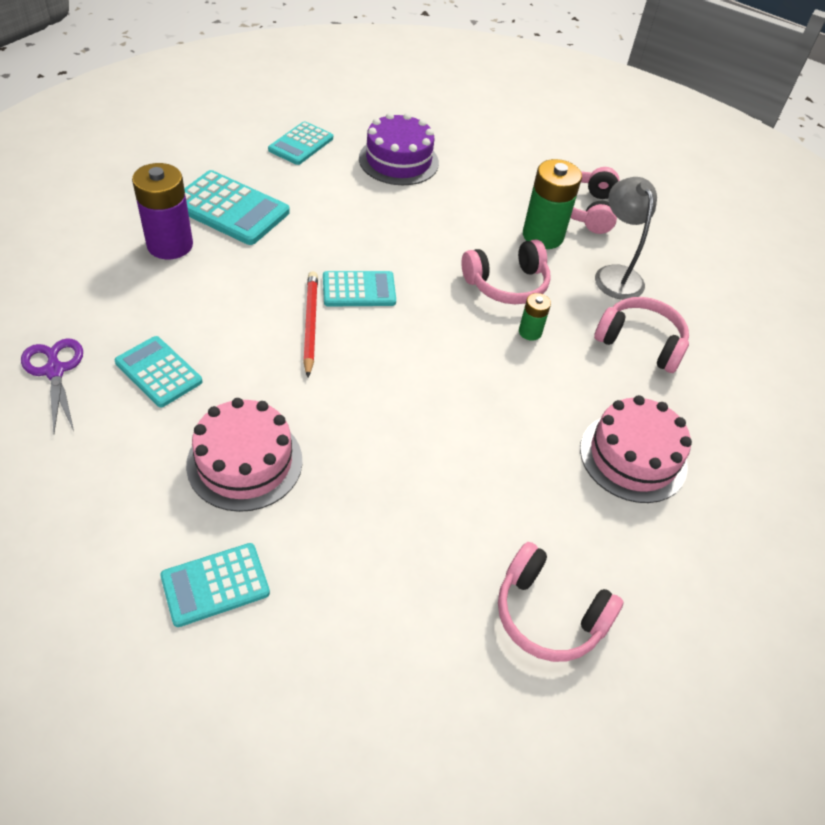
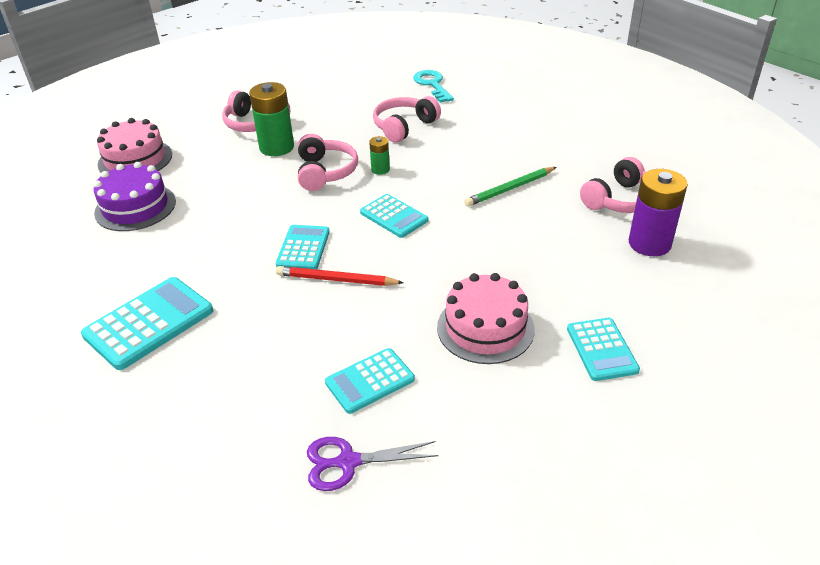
camera: 70 degrees left, 10 degrees down
purple battery [132,163,193,259] -> purple battery moved to [629,169,688,256]
turquoise calculator [268,121,333,165] -> turquoise calculator moved to [360,194,428,238]
pink cake [580,395,692,503] -> pink cake moved to [97,118,172,173]
grey lamp [595,177,657,300] -> none
none -> turquoise key [413,70,454,103]
none -> green pencil [464,167,556,207]

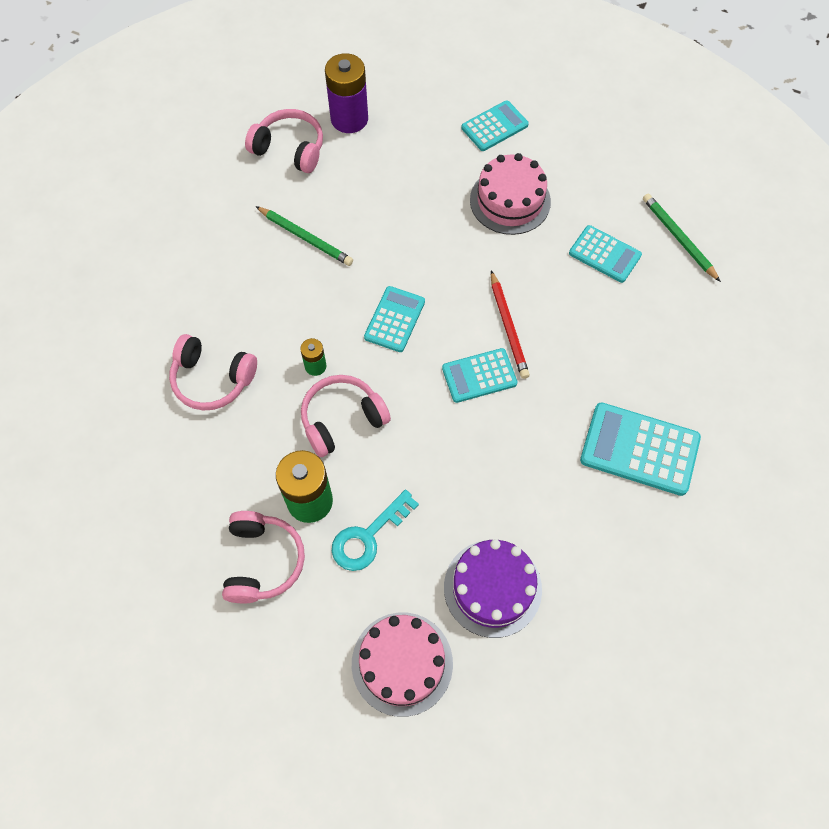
camera: 115 degrees left, 25 degrees up
purple scissors [307,437,439,491] -> green pencil [643,194,721,282]
turquoise key [413,70,454,103] -> turquoise key moved to [332,490,419,571]

